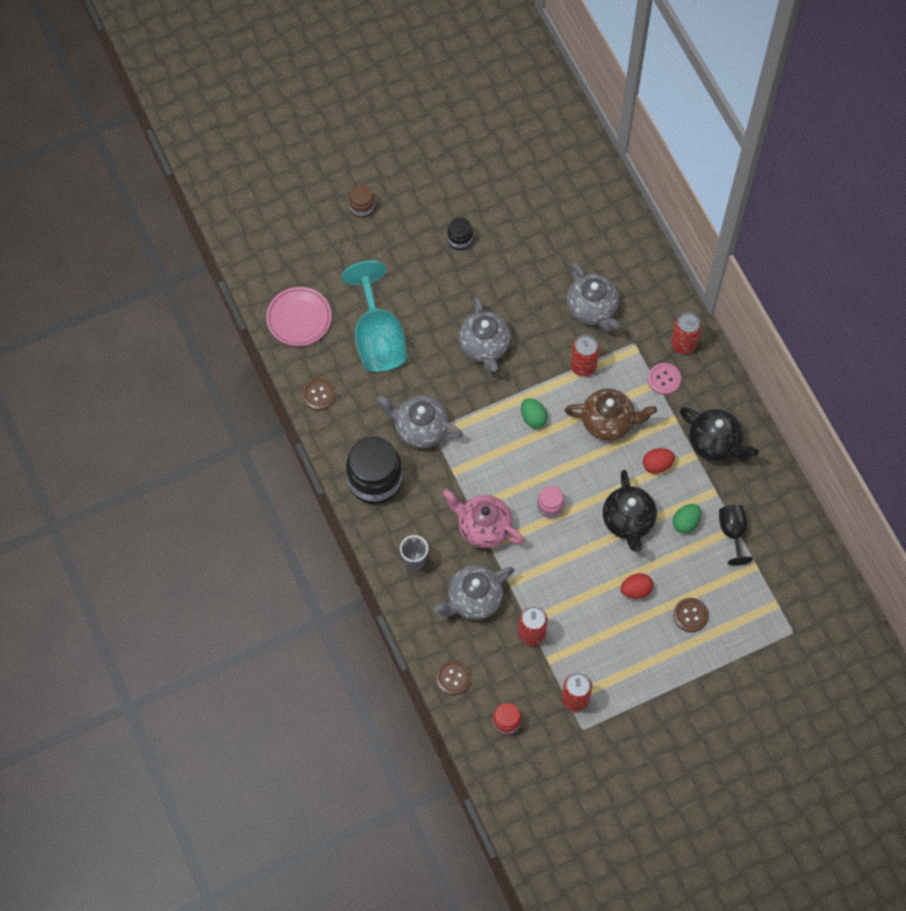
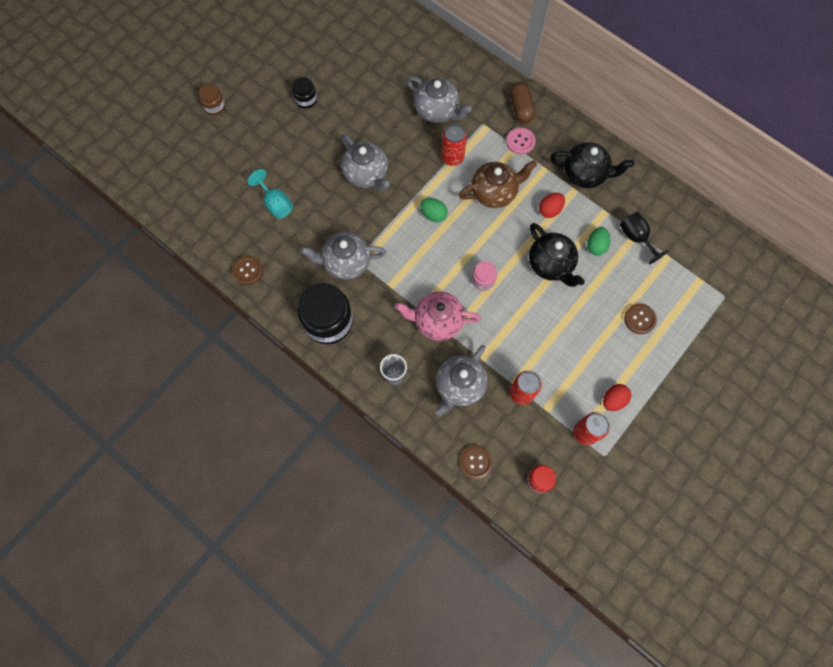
camera: 25 degrees left, 5 degrees up
pink plate [266,287,332,346] -> none
turquoise goblet [342,260,407,372] -> turquoise goblet [247,169,293,219], size x0.53
red egg [620,573,653,599] -> red egg moved to [603,384,631,411]
red can [671,312,702,354] -> brown capsule [510,82,535,123]

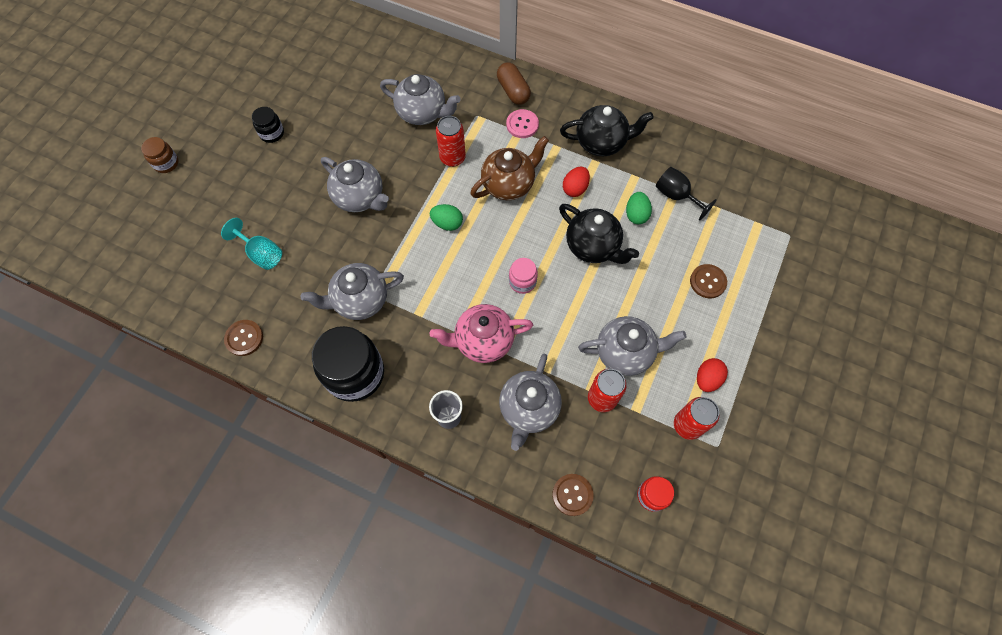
camera: 15 degrees left, 5 degrees down
none -> grey teapot [578,316,687,376]

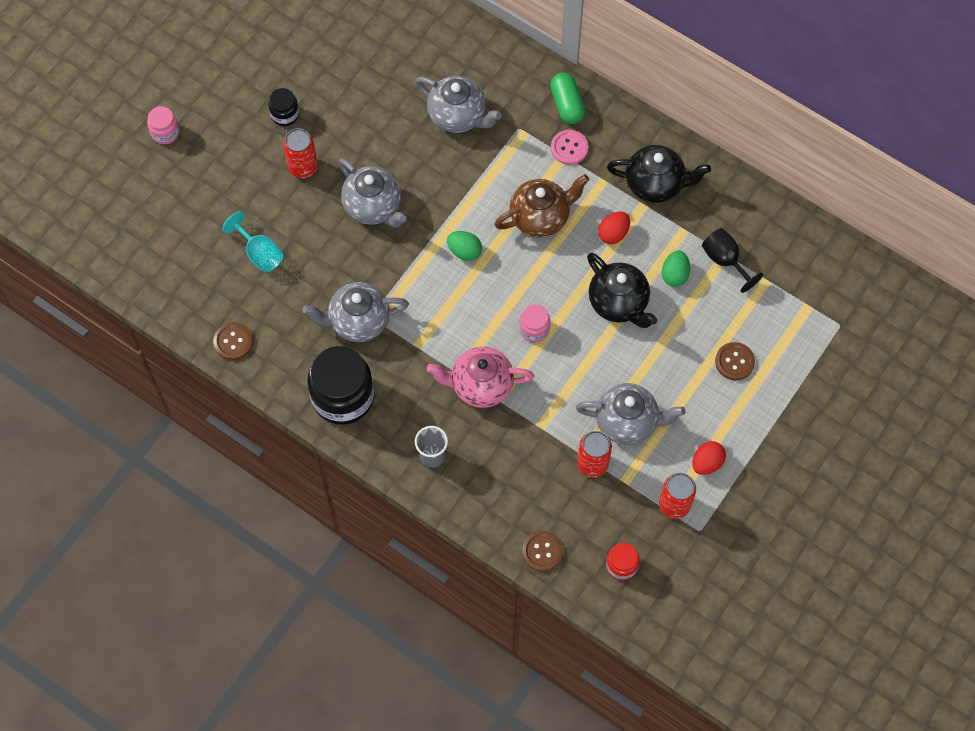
camera: 10 degrees right, 0 degrees up
brown jar [141,137,179,173] -> pink jar [147,106,179,144]
red can [436,116,466,167] -> red can moved to [283,128,318,179]
brown capsule [497,62,531,105] -> green capsule [550,72,585,124]
grey teapot [499,354,562,451] -> none

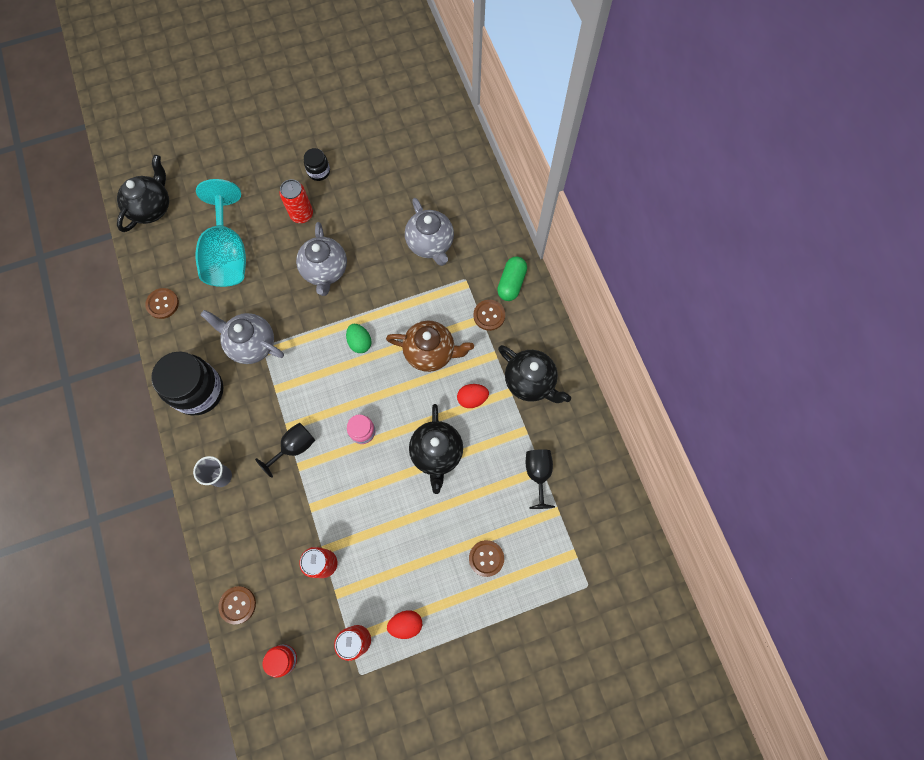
camera: 35 degrees right, 5 degrees up
pink jar [147,106,179,144] -> none
turquoise goblet [222,211,284,273] -> turquoise goblet [195,179,246,287], size x1.89
pink teapot [427,347,534,408] -> black goblet [255,422,315,478]
pink button [551,130,588,165] -> brown button [473,300,505,331]
grey teapot [576,383,685,445] -> none
green egg [662,250,690,287] -> none
none -> black teapot [117,155,169,232]

